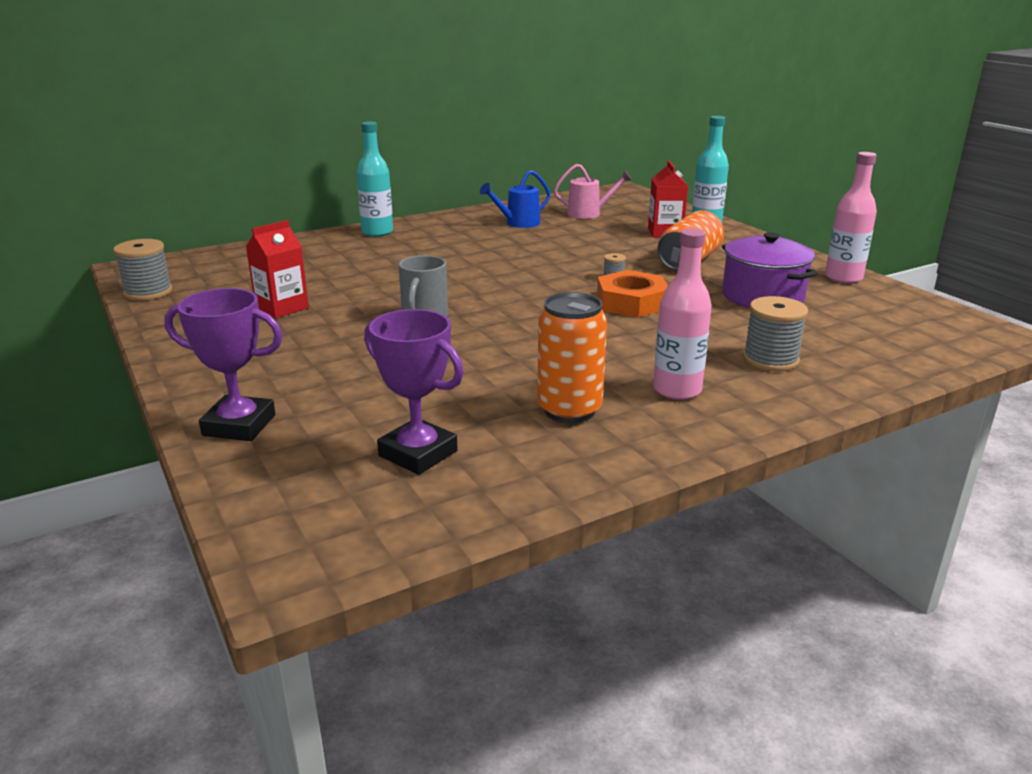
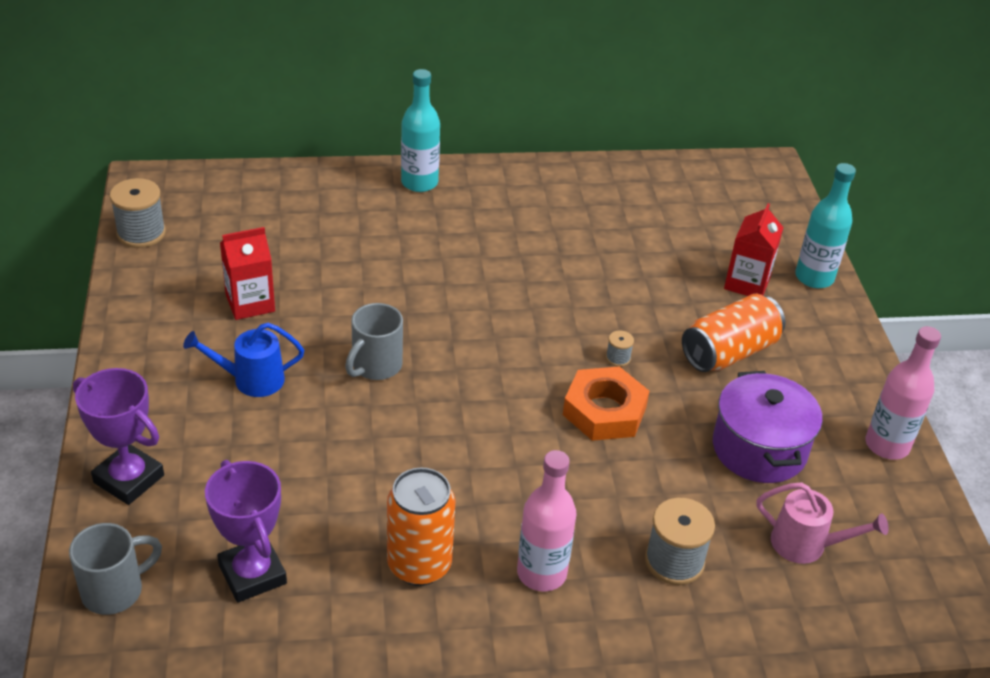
camera: 20 degrees right, 15 degrees up
blue watering can [480,170,551,228] -> blue watering can moved to [183,323,304,397]
pink watering can [554,164,632,219] -> pink watering can moved to [757,482,889,564]
none -> grey mug [69,523,162,615]

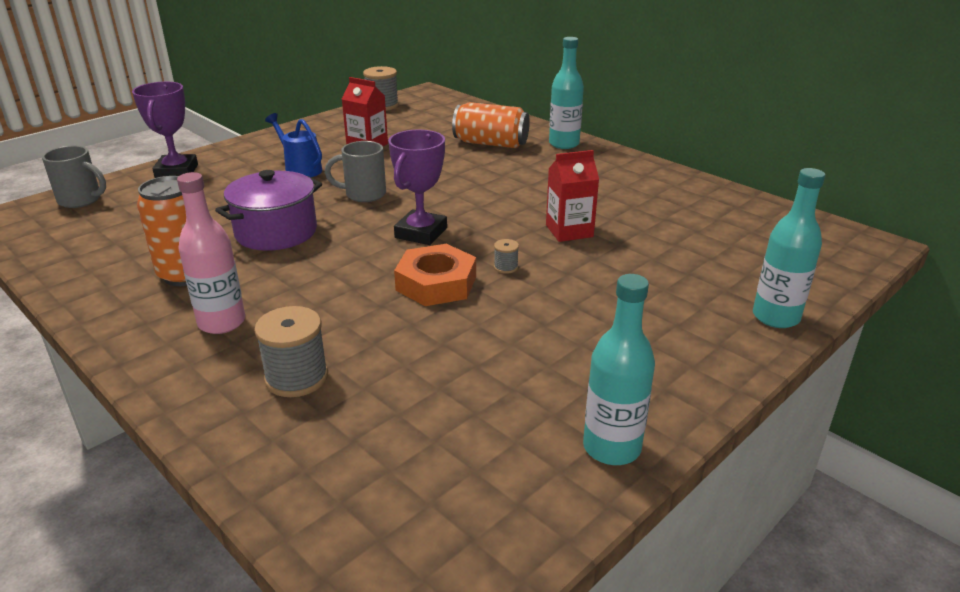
camera: 55 degrees right, 10 degrees down
purple trophy [205,460,287,603] -> purple trophy moved to [388,129,447,245]
orange can [682,294,785,372] -> orange can moved to [452,102,530,148]
purple pot [713,371,822,483] -> purple pot moved to [215,170,322,251]
red carton [724,203,784,296] -> red carton moved to [546,150,599,242]
pink watering can [757,482,889,564] -> none
pink bottle [866,326,941,460] -> turquoise bottle [583,274,655,465]

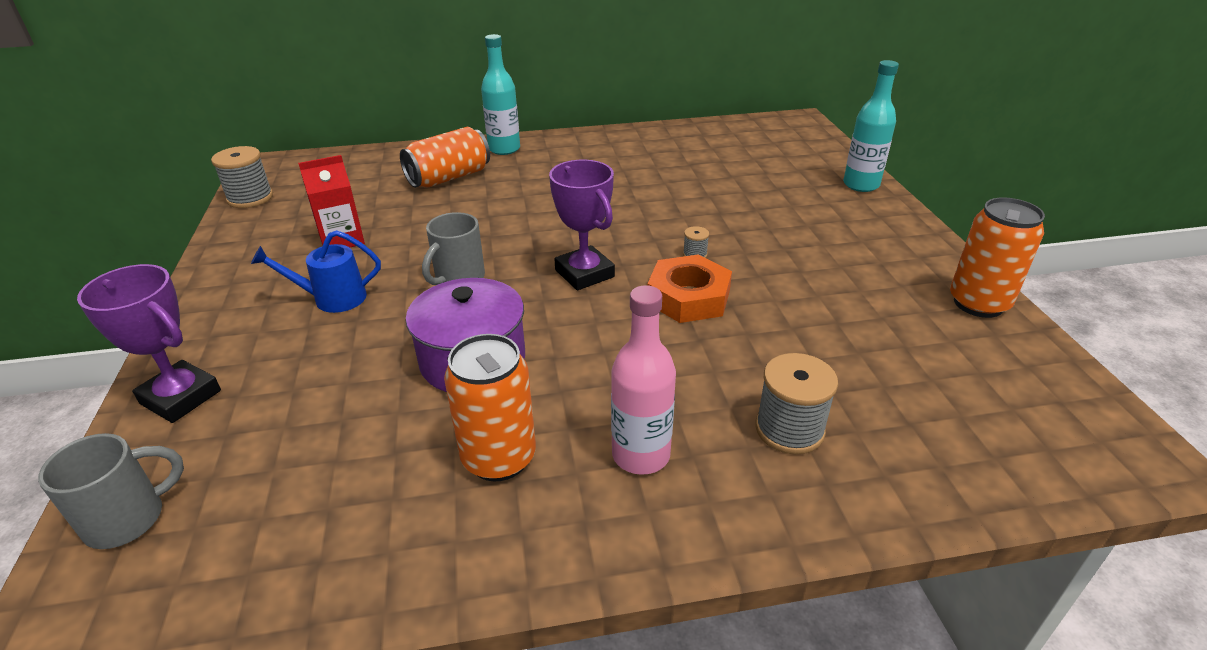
camera: 55 degrees left, 5 degrees up
red carton [546,150,599,242] -> none
turquoise bottle [583,274,655,465] -> orange can [950,197,1045,318]

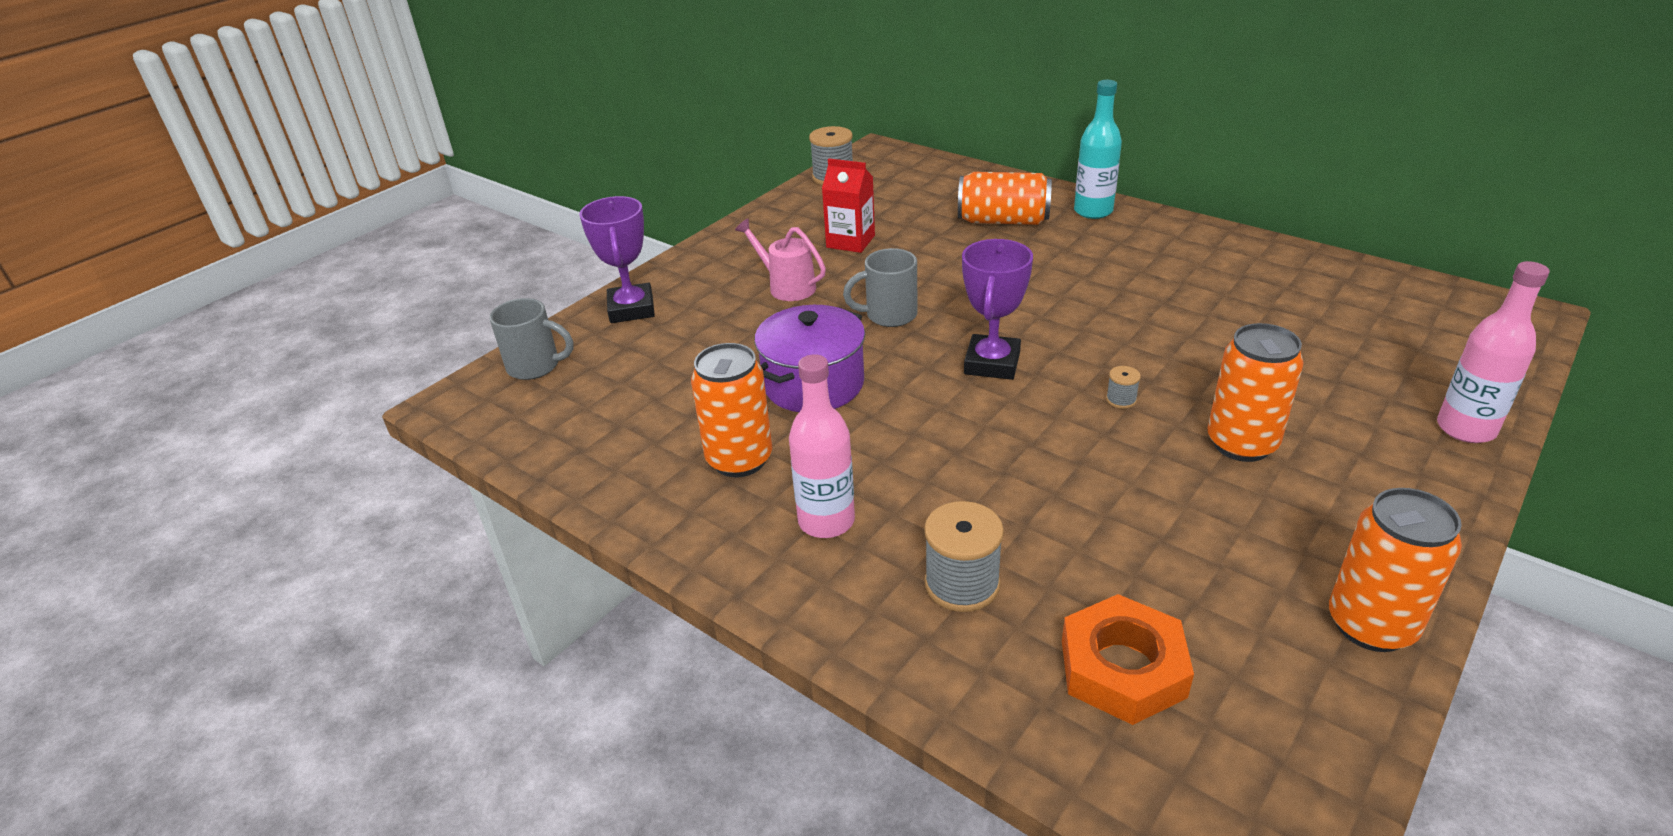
camera: 50 degrees right, 0 degrees up
blue watering can [251,230,381,313] -> pink watering can [735,218,826,301]
orange nut [648,254,732,323] -> orange nut moved to [1062,594,1194,725]
turquoise bottle [843,60,899,192] -> pink bottle [1437,261,1550,443]
none -> orange can [1207,323,1304,462]

